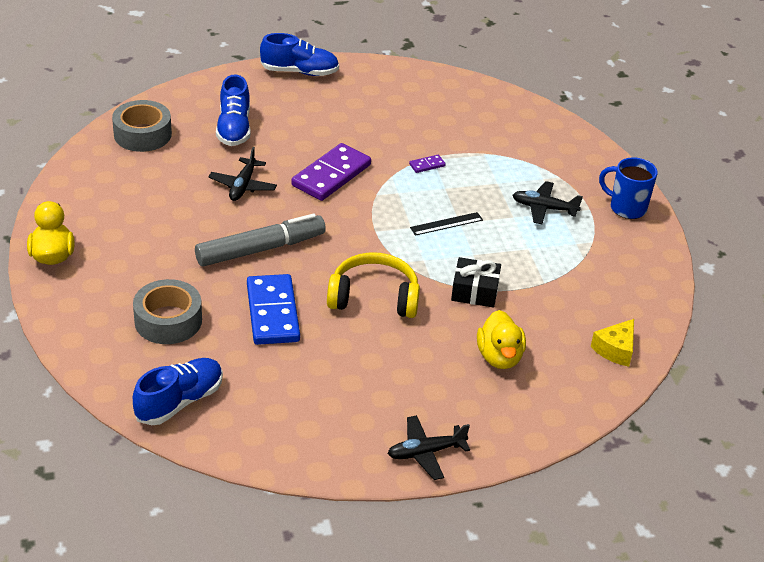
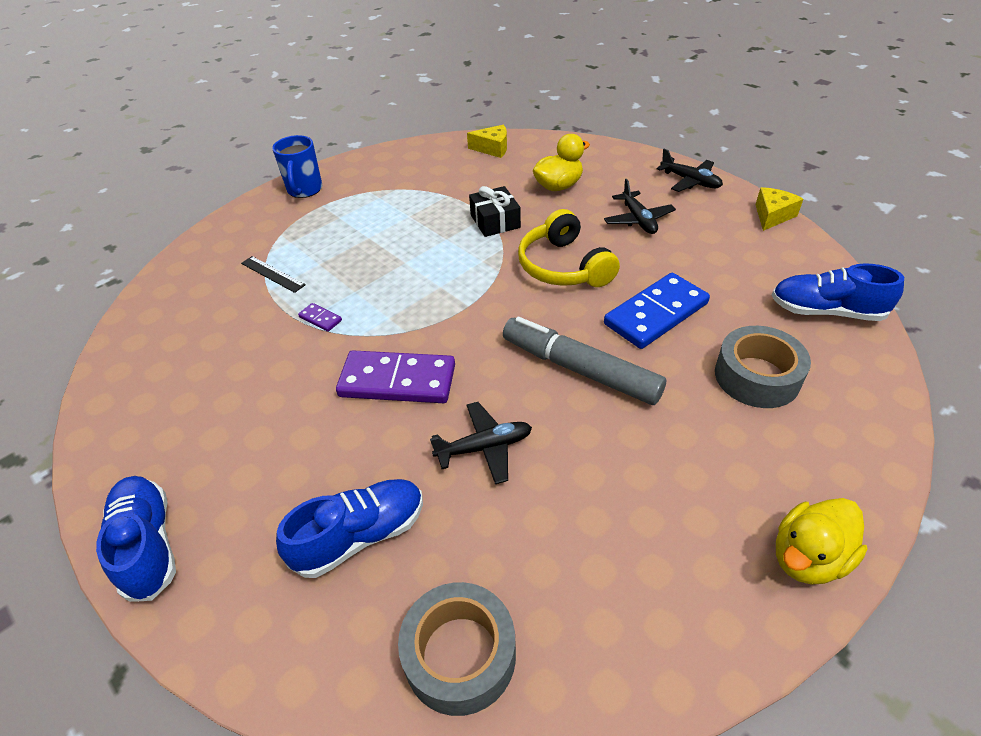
camera: 115 degrees left, 5 degrees up
black ruler [410,212,483,236] -> black ruler moved to [241,256,306,293]
black plane [512,181,583,224] -> black plane moved to [604,179,676,234]
none -> yellow cheese [756,187,803,231]

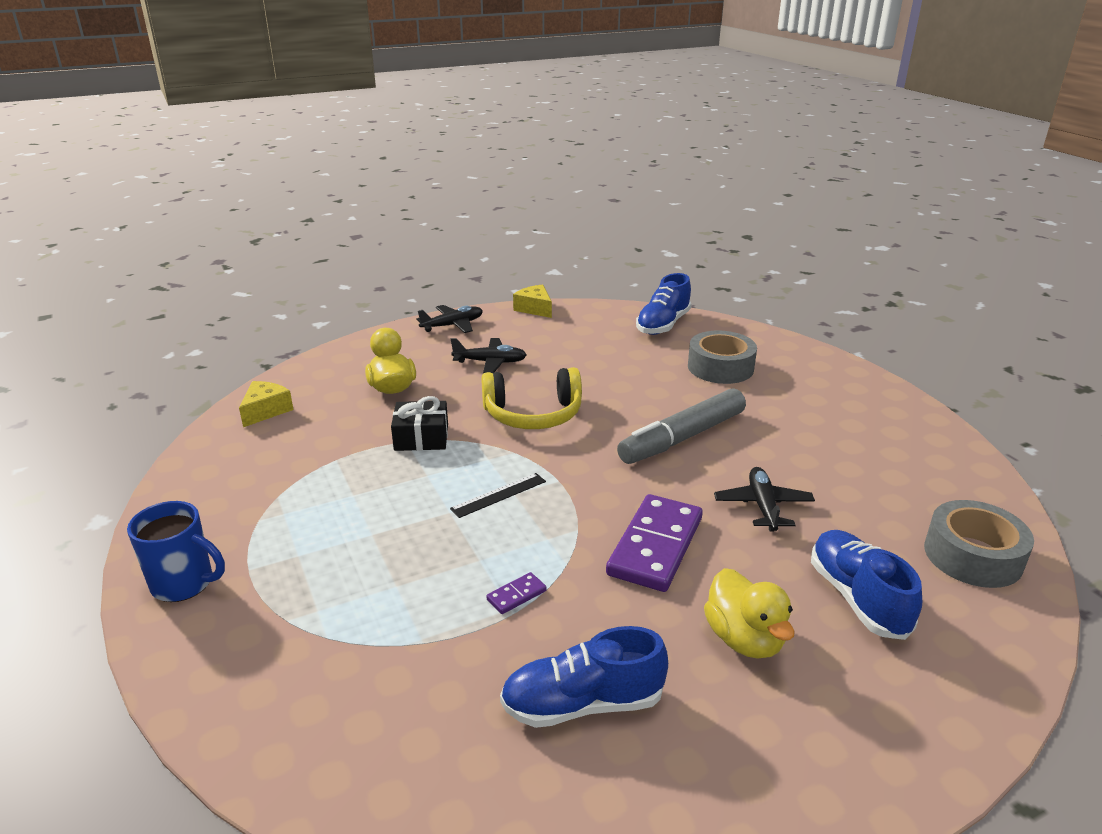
camera: 75 degrees left, 15 degrees down
blue shoe [96,476,176,602] -> blue shoe moved to [500,626,668,728]
black ruler [241,256,306,293] -> black ruler moved to [450,473,546,518]
blue domino [604,273,710,349] -> none
yellow duck [776,498,868,585] -> yellow duck moved to [704,568,795,659]

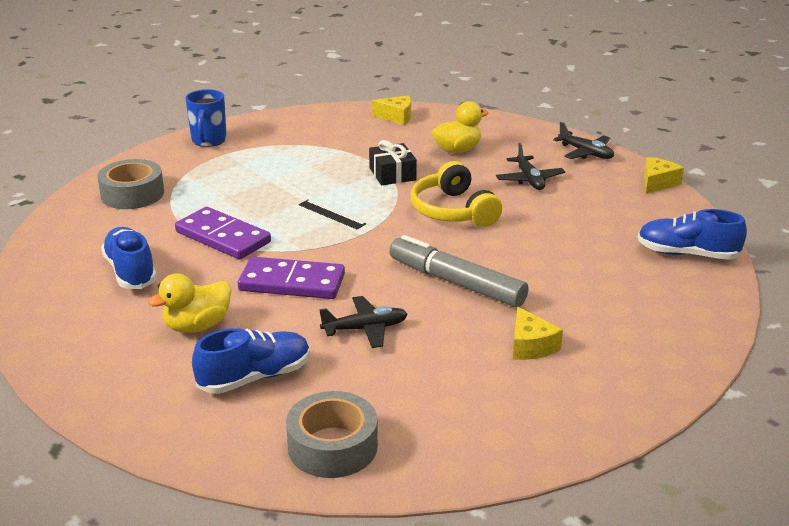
camera: 75 degrees right, 0 degrees up
purple domino [486,572,547,614] -> purple domino [175,207,271,259], size x2.39
grey tape [688,330,757,384] -> grey tape moved to [97,159,164,209]
none -> yellow cheese [513,307,563,360]

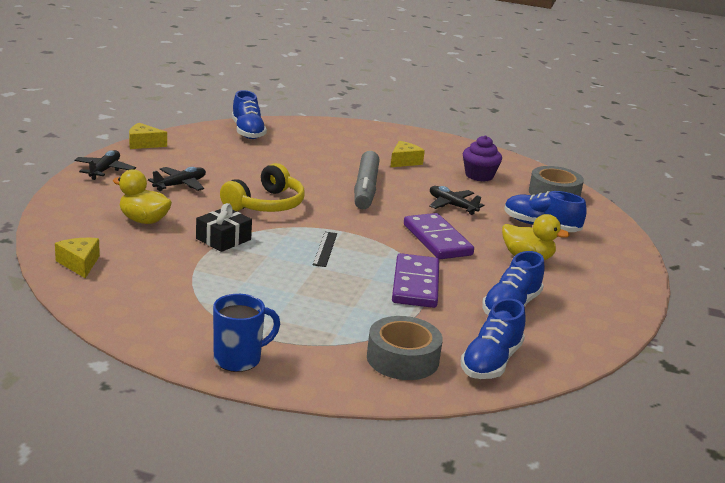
camera: 125 degrees left, 5 degrees down
none -> blue shoe [461,299,525,379]
none -> purple cupcake [463,135,502,182]

